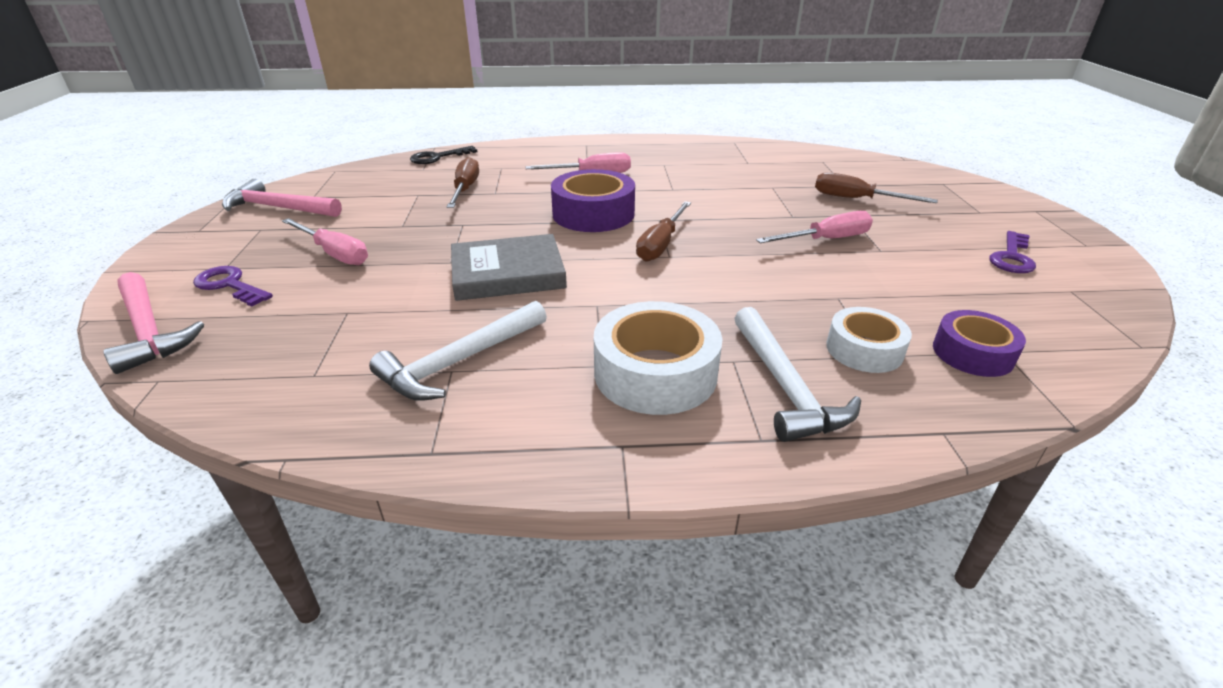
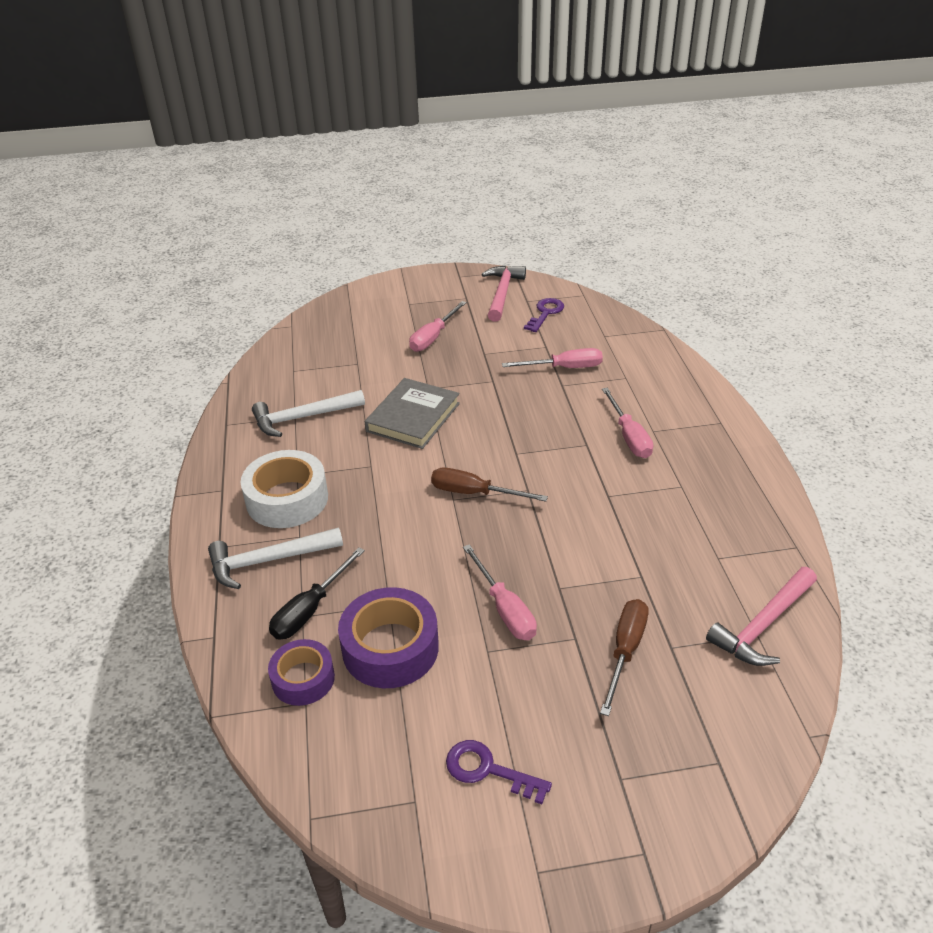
camera: 85 degrees right, 5 degrees up
pink hammer [103,272,204,374] -> pink hammer moved to [706,567,817,666]
purple key [193,266,273,306] -> purple key moved to [524,298,564,332]
white hammer [369,301,547,401] -> white hammer turned 60 degrees counterclockwise [252,390,365,437]
black key [410,146,477,164] -> none
brown screwdriver [447,157,479,208] -> pink screwdriver [502,348,603,368]
grey book [451,234,567,301] -> grey book turned 45 degrees clockwise [365,378,460,449]
purple tape [551,169,635,232] -> purple tape moved to [338,587,439,688]
white tape [826,307,912,373] -> black screwdriver [269,548,365,640]

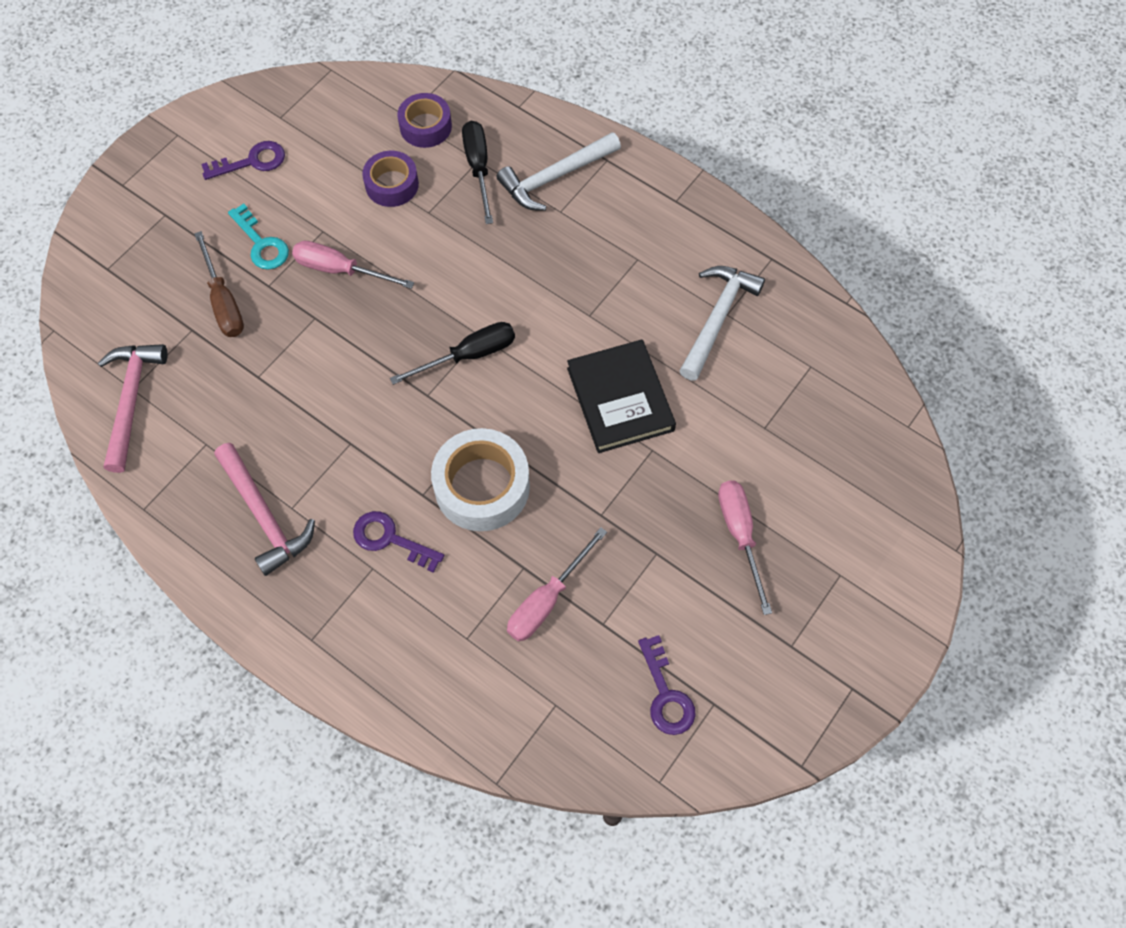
camera: 135 degrees right, 25 degrees up
white hammer [208,527,343,589] -> white hammer turned 150 degrees counterclockwise [497,132,621,211]
white tape [241,450,328,528] -> white tape moved to [431,428,530,531]
purple tape [338,587,439,688] -> purple tape [362,151,419,207], size x0.63
grey book [365,378,460,449] -> black book [567,340,676,453]
brown screwdriver [431,468,548,502] -> black screwdriver [390,322,515,385]
pink hammer [482,266,526,322] -> pink hammer moved to [214,443,315,576]
pink screwdriver [602,388,653,458] -> purple key [353,511,444,573]
none -> turquoise key [228,204,289,270]

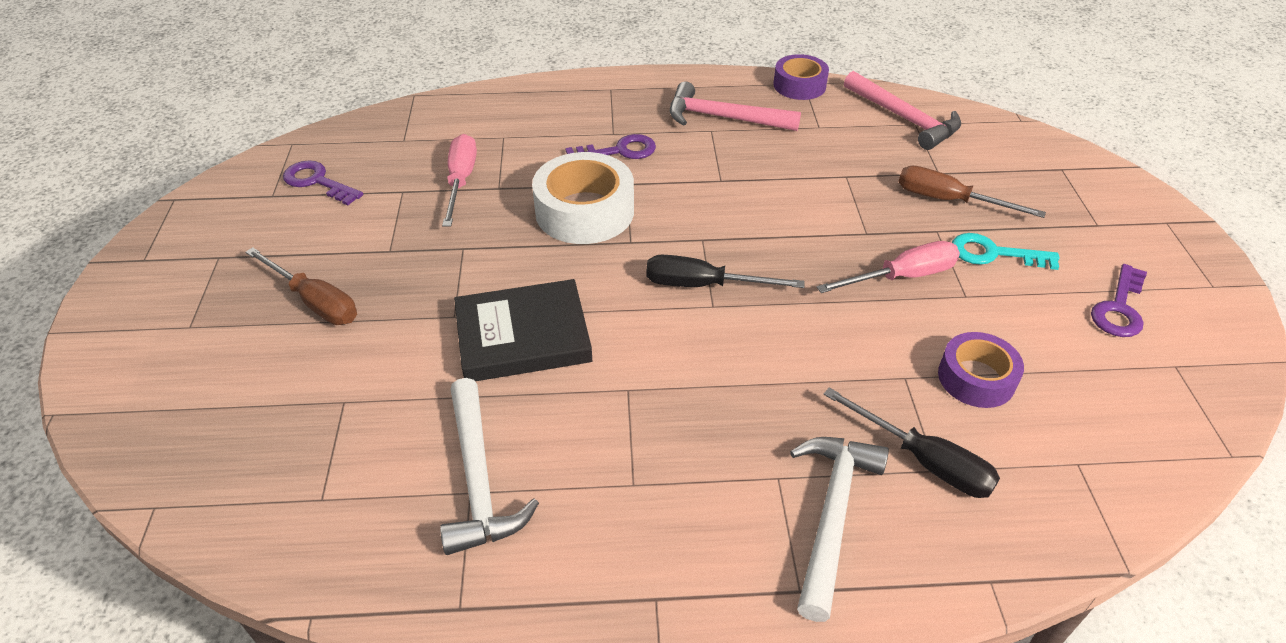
camera: 140 degrees right, 20 degrees down
black screwdriver [390,322,515,385] -> black screwdriver turned 75 degrees clockwise [646,255,805,288]
purple tape [398,93,452,148] -> purple tape moved to [773,54,829,100]
black book [567,340,676,453] -> black book turned 45 degrees counterclockwise [454,279,592,381]
pink screwdriver [718,480,772,615] -> brown screwdriver [245,247,357,325]

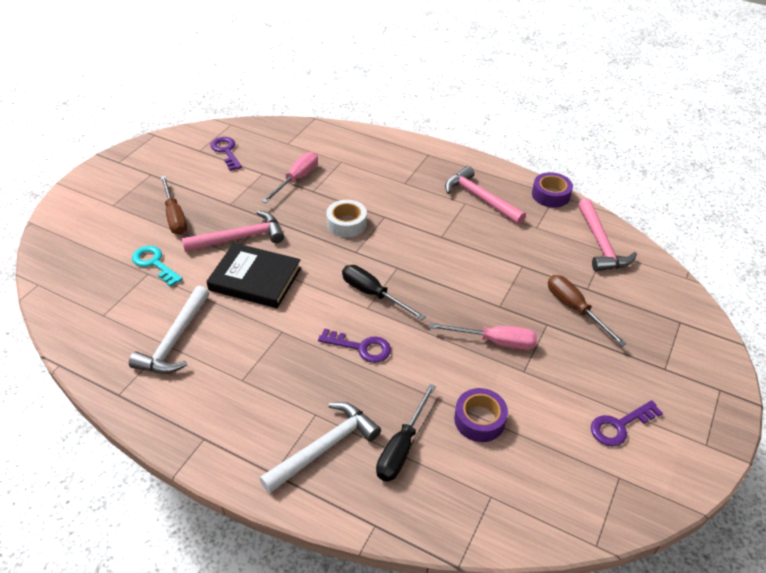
camera: 30 degrees right, 0 degrees up
white tape [532,152,634,244] -> white tape [326,200,367,237], size x0.63
purple key [565,134,656,159] -> purple key moved to [318,328,391,363]
black screwdriver [823,387,1000,498] -> black screwdriver turned 45 degrees clockwise [376,384,436,481]
turquoise key [952,233,1059,270] -> turquoise key moved to [132,246,183,287]
none -> pink hammer [182,211,284,252]

